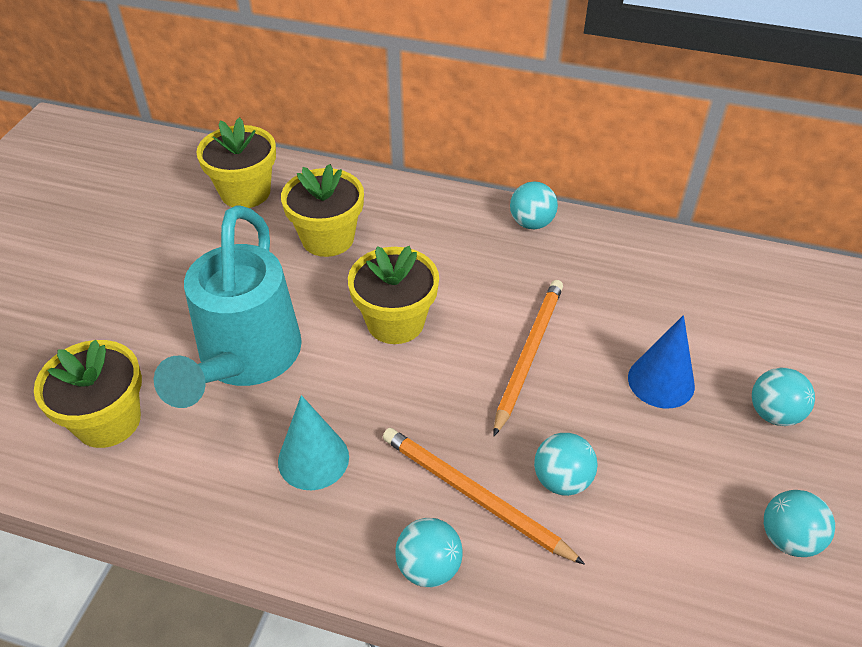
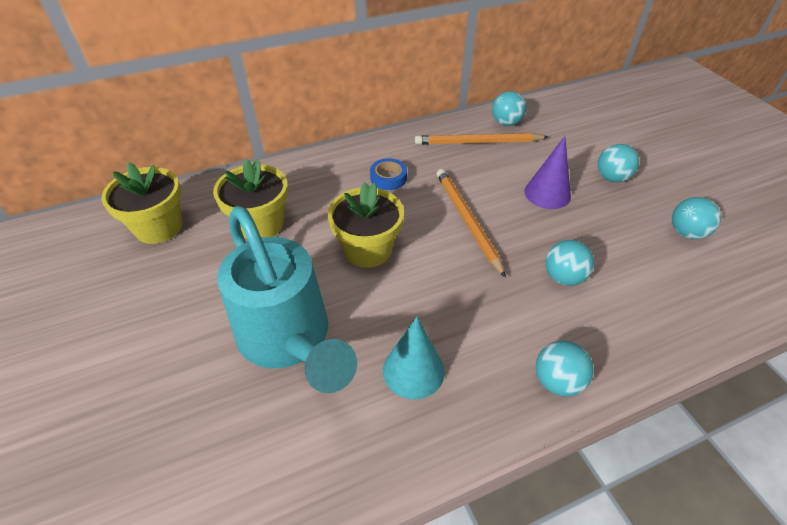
camera: 40 degrees left, 0 degrees up
yellow flower pot [34,340,142,448] -> none
orange pencil [383,428,585,565] -> orange pencil moved to [415,133,548,145]
turquoise ball [510,182,558,229] -> turquoise ball moved to [492,91,526,126]
blue cone [628,315,695,408] -> purple cone [525,136,571,209]
none -> blue tape [370,158,407,190]

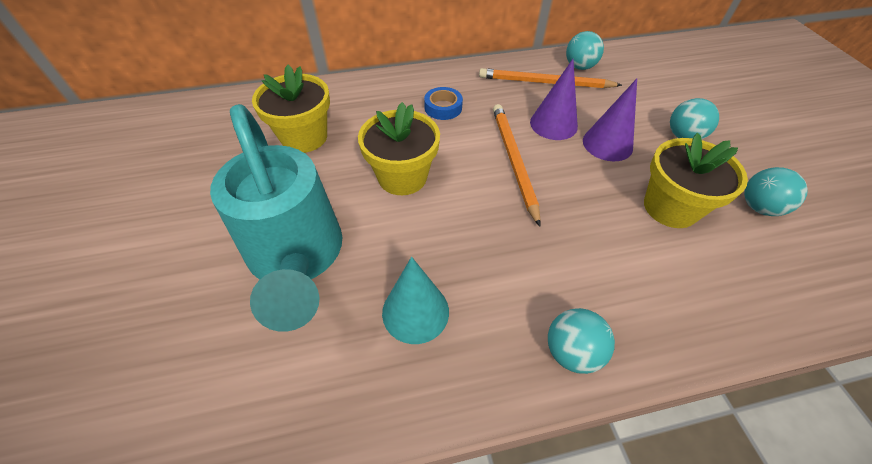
camera: 10 degrees right, 5 degrees up
yellow flower pot [101,162,182,244] -> yellow flower pot moved to [644,133,748,228]
turquoise ball [545,240,594,286] -> none
none -> purple cone [530,59,578,140]

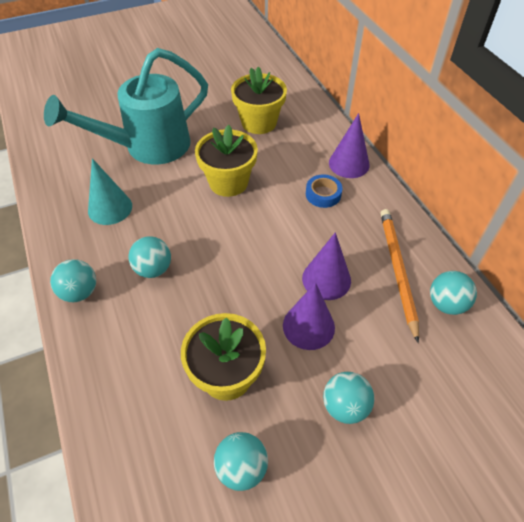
camera: 80 degrees right, 0 degrees up
orange pencil [493,104,541,227] -> none
none -> turquoise ball [128,236,171,278]
none -> purple cone [329,113,370,178]

